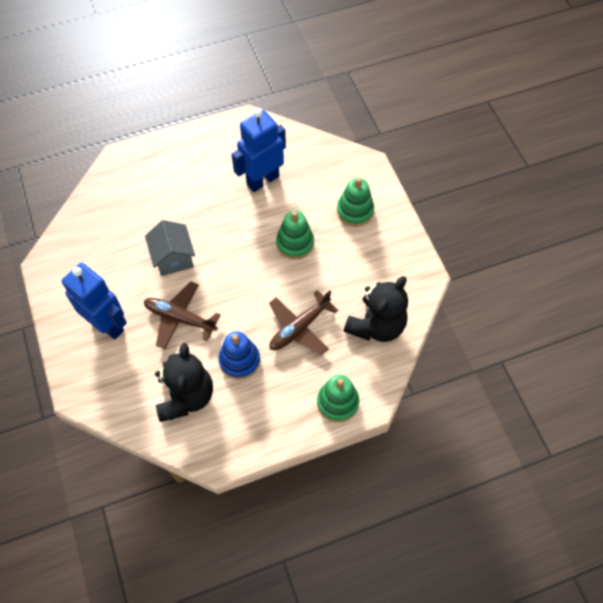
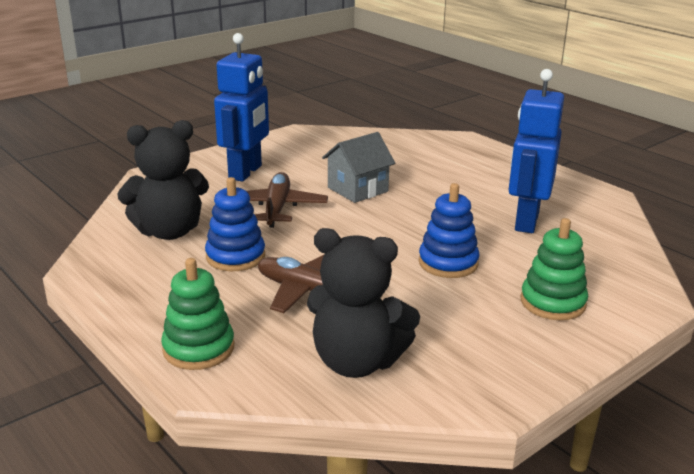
camera: 70 degrees right, 35 degrees down
blue robot [231,109,286,192] -> blue robot turned 105 degrees counterclockwise [509,69,564,233]
green stacking toy [276,211,314,260] -> blue stacking toy [419,183,479,278]

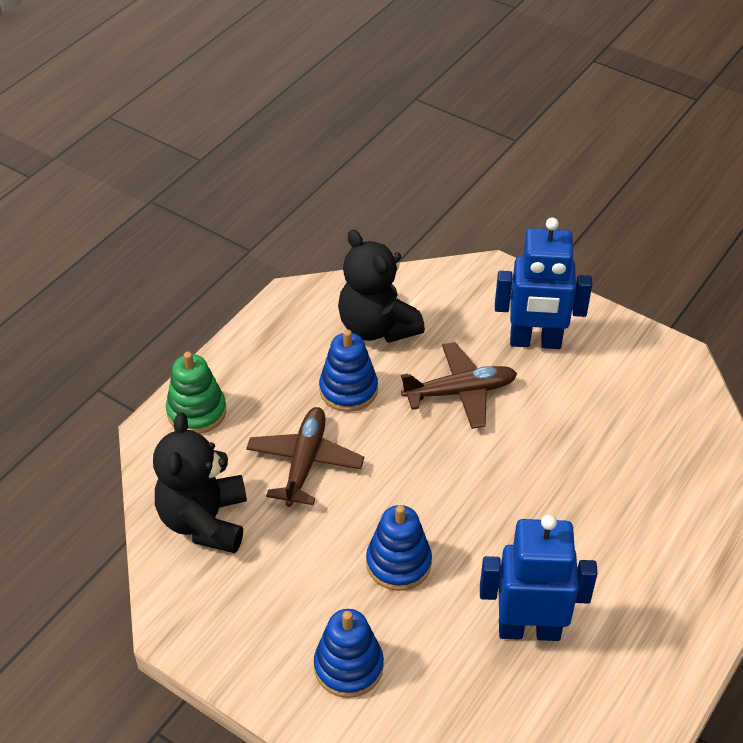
camera: 75 degrees right, 20 degrees up
grey house [322,132,395,203] -> none
green stacking toy [521,218,588,320] -> blue stacking toy [314,609,384,698]

